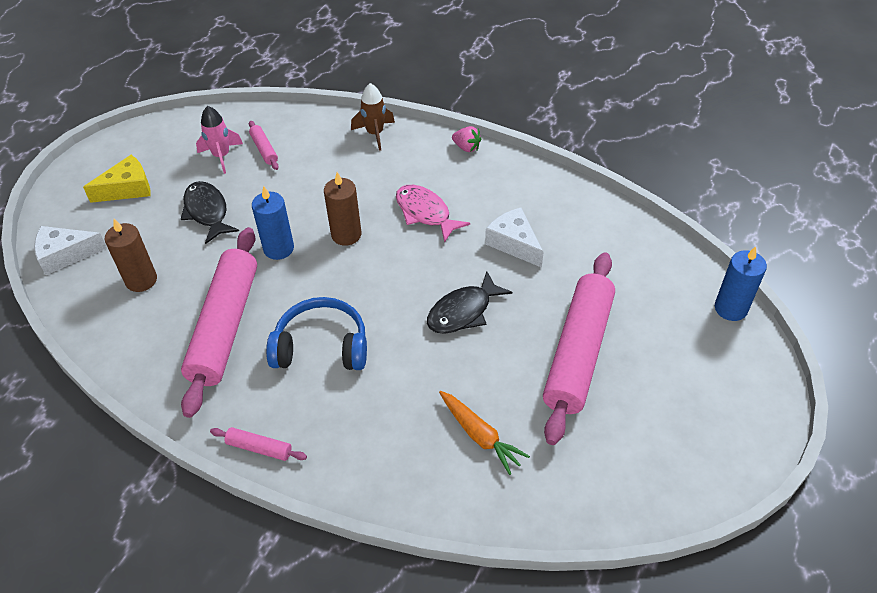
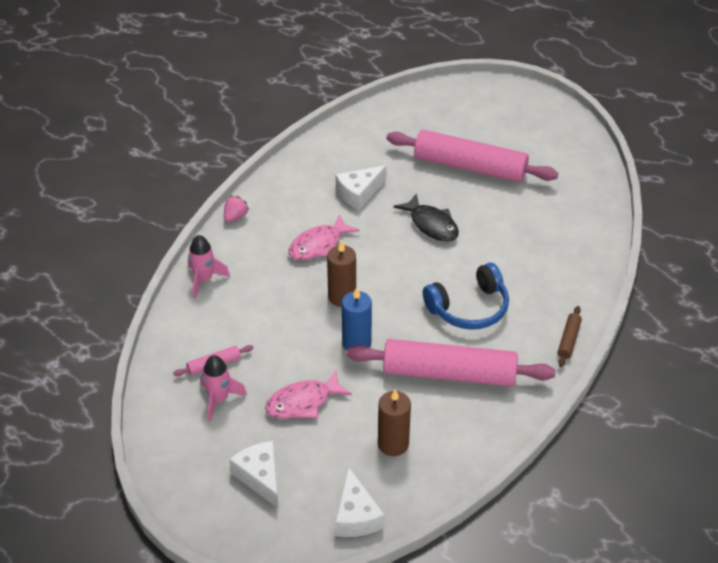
camera: 90 degrees left, 5 degrees down
yellow cheese [83,155,151,203] -> white cheese [229,441,279,509]
black fish [181,181,239,244] -> pink fish [265,370,352,419]
pink rolling pin [210,427,307,461] -> brown rolling pin [557,306,582,367]
blue headphones [266,297,367,370] -> blue headphones turned 120 degrees counterclockwise [423,263,509,330]
brown rocket [351,83,395,151] -> pink rocket [188,235,230,298]
orange carrot [439,391,530,475] -> none
blue candle [715,246,767,321] -> none

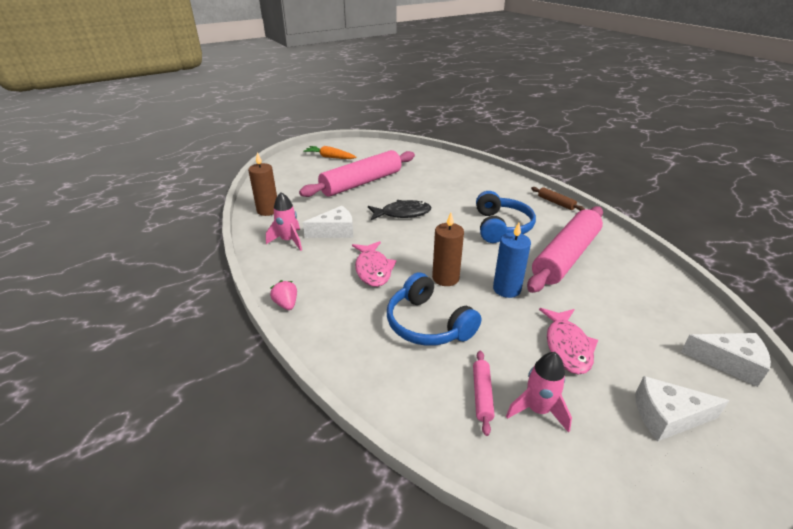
camera: 60 degrees left, 10 degrees down
pink rocket [188,235,230,298] -> pink rocket moved to [266,192,302,251]
white cheese [336,165,387,210] -> white cheese turned 105 degrees counterclockwise [303,206,353,238]
brown candle [378,389,411,456] -> brown candle moved to [248,152,277,216]
none -> orange carrot [303,146,357,159]
none -> blue headphones [387,272,481,346]

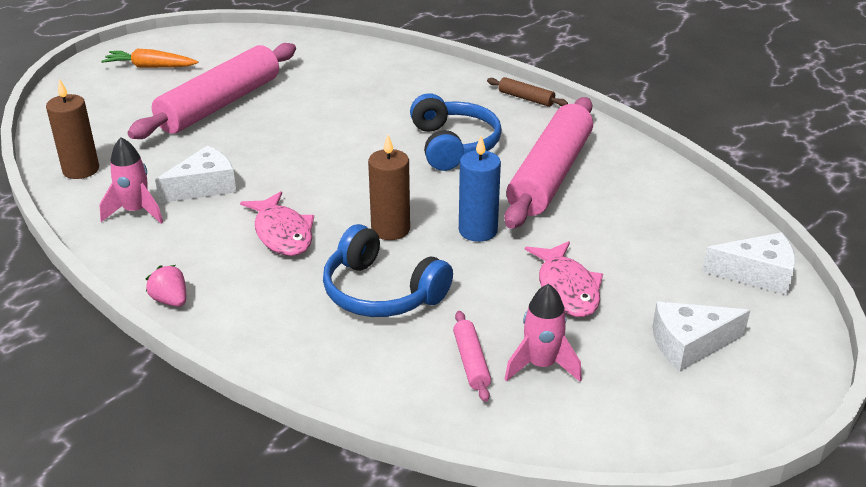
camera: 15 degrees left, 0 degrees up
black fish [368,200,431,220] -> none

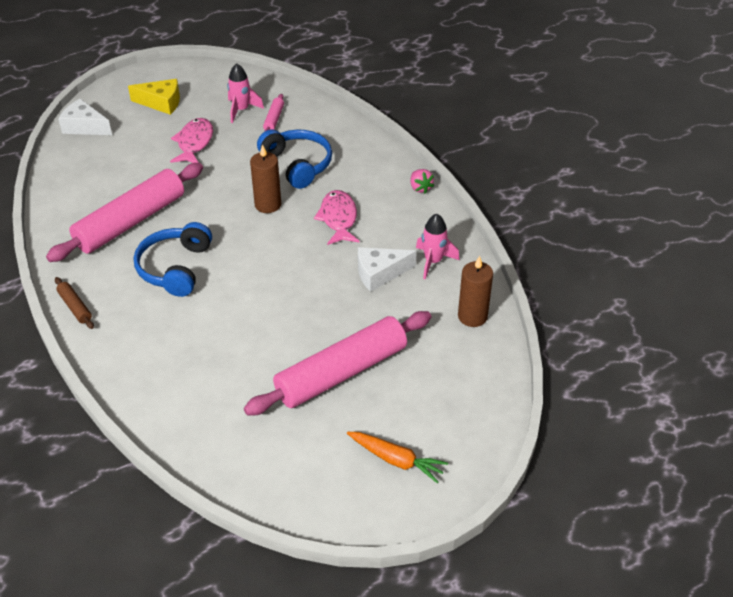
camera: 160 degrees left, 10 degrees up
blue candle [459,136,501,242] -> none
white cheese [652,302,750,371] -> yellow cheese [128,79,180,115]

